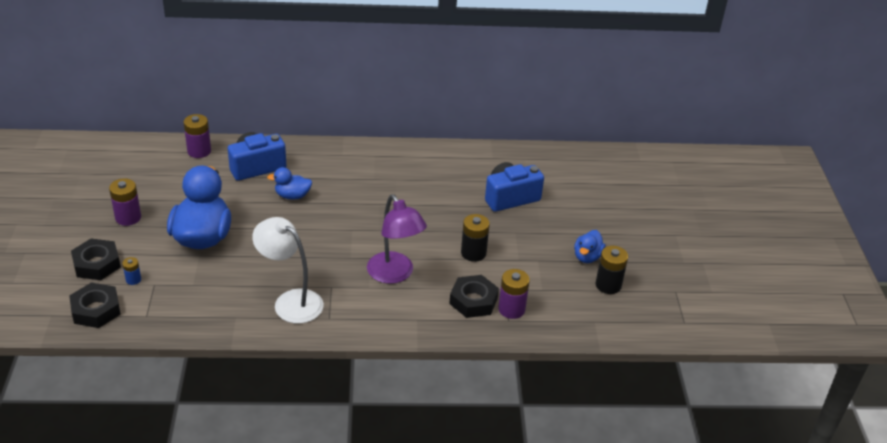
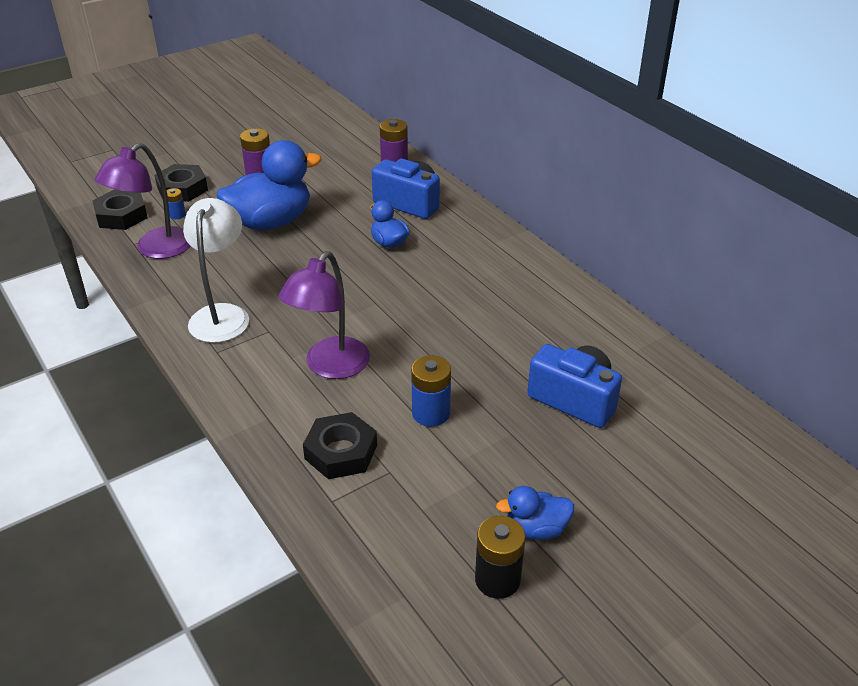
camera: 60 degrees right, 0 degrees up
black battery [461,214,490,262] -> blue battery [411,355,451,427]
purple battery [498,269,530,319] -> none
none -> purple lamp [95,143,190,259]

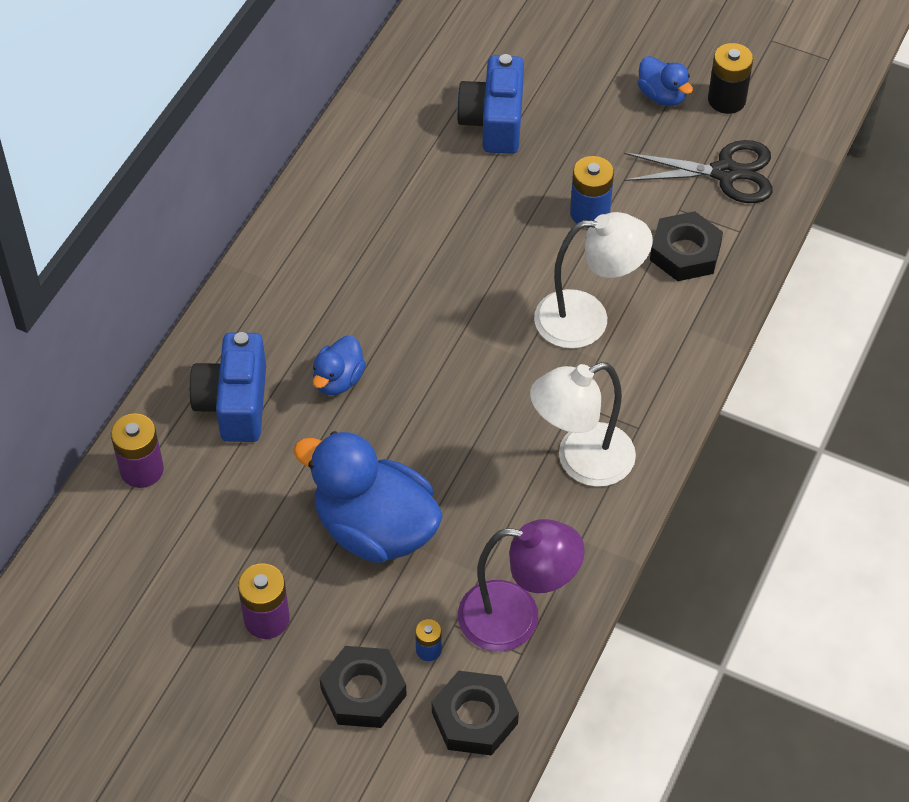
camera: 120 degrees left, 15 degrees up
purple lamp [279,251,370,379] -> white lamp [534,212,653,349]
none -> black scissors [624,140,773,203]

